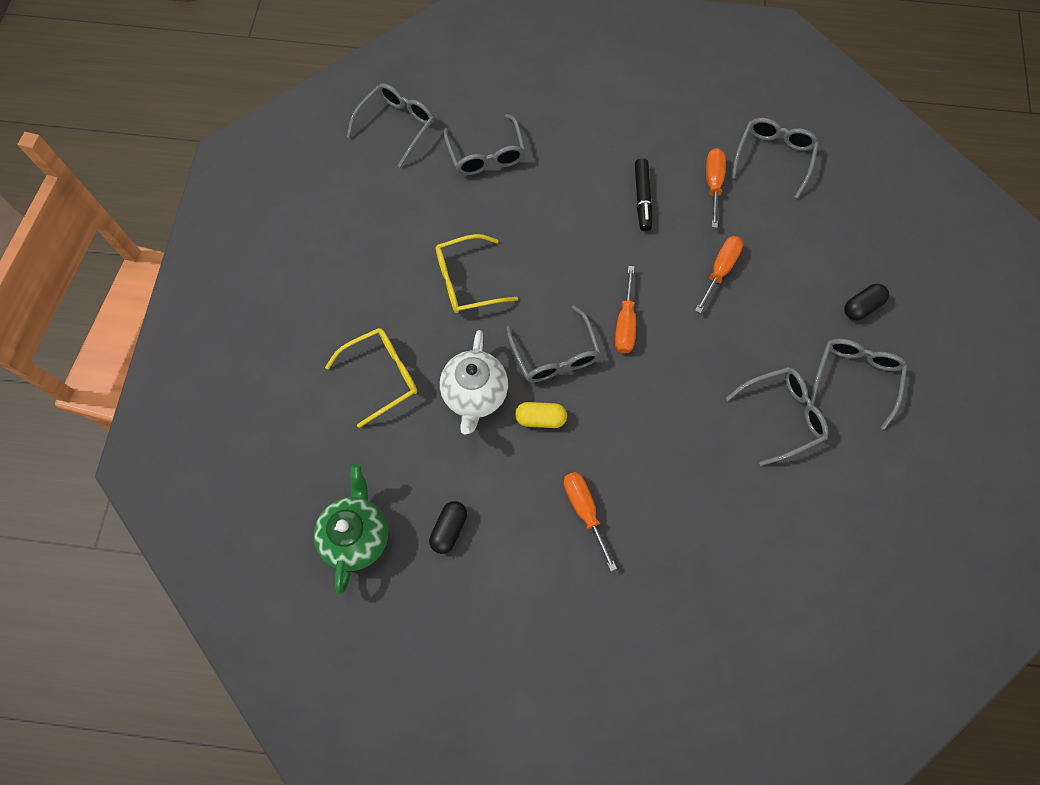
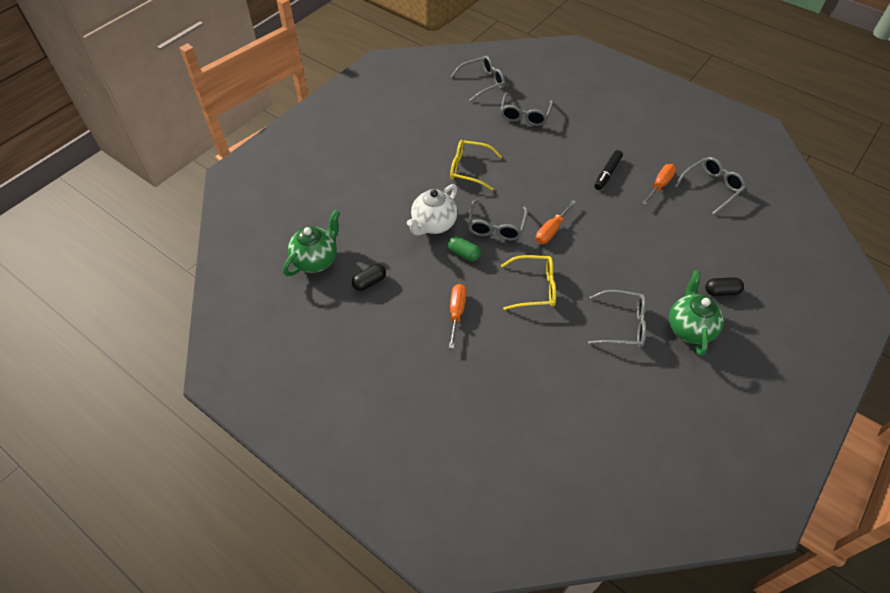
camera: 30 degrees right, 15 degrees down
yellow glasses [325,328,417,428] -> yellow glasses moved to [501,255,556,310]
yellow capsule [515,402,567,428] -> green capsule [448,236,481,262]
orange screwdriver [695,236,743,313] -> none
grey glasses [810,339,907,430] -> green teapot [669,270,724,356]

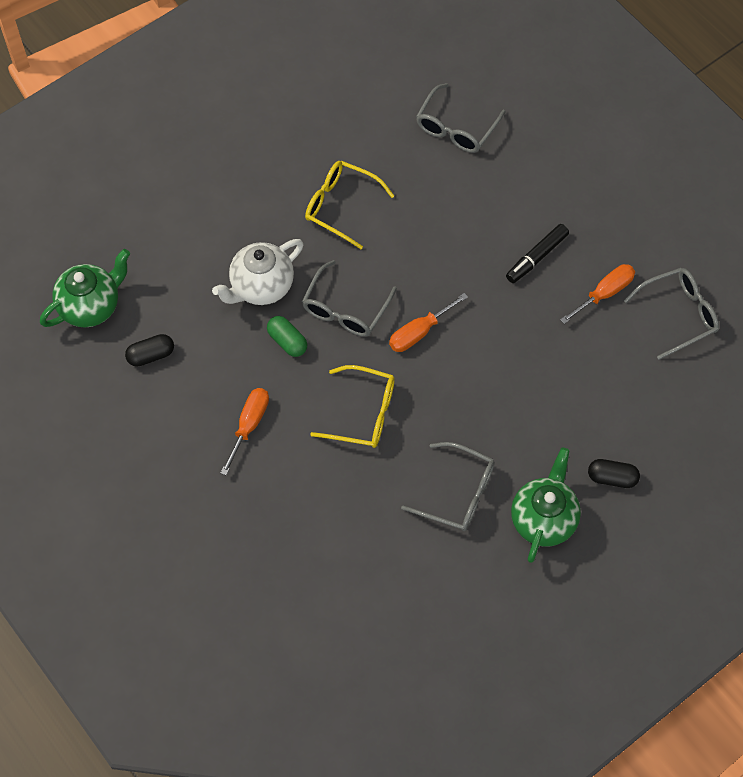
camera: 15 degrees right, 10 degrees up
grey glasses [450,56,505,102] -> none

